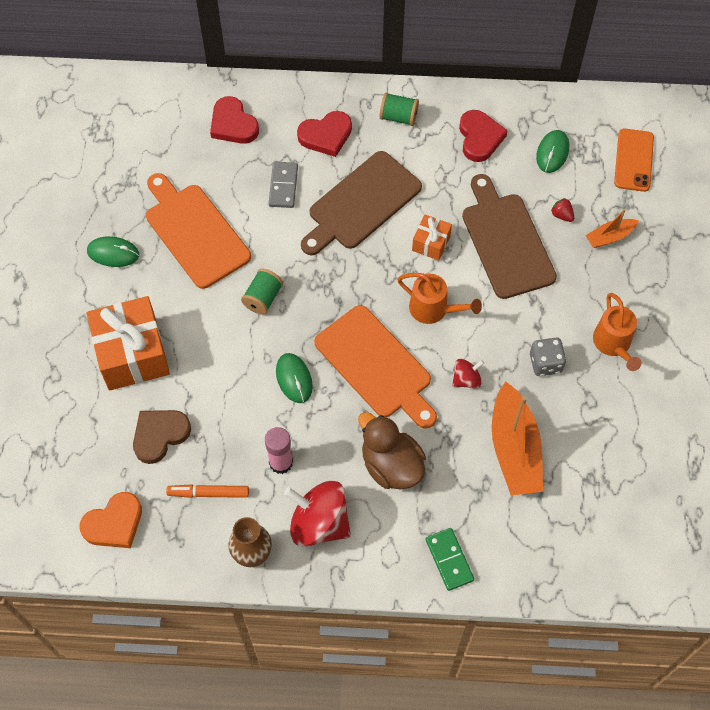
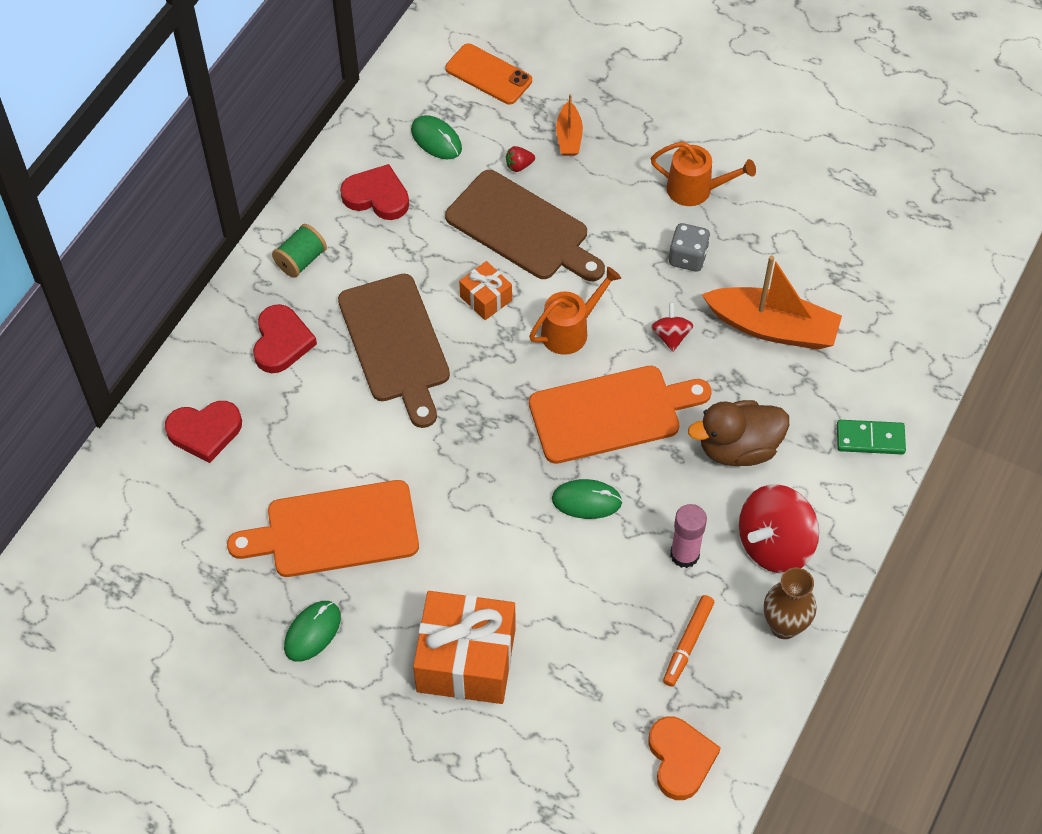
camera: 65 degrees left, 5 degrees down
brown heart [133,410,191,464] -> none
green spool [241,268,283,315] -> none
grey domino [269,162,298,208] -> none
brown cutting board [462,174,557,299] -> brown cutting board turned 150 degrees counterclockwise [445,170,605,281]

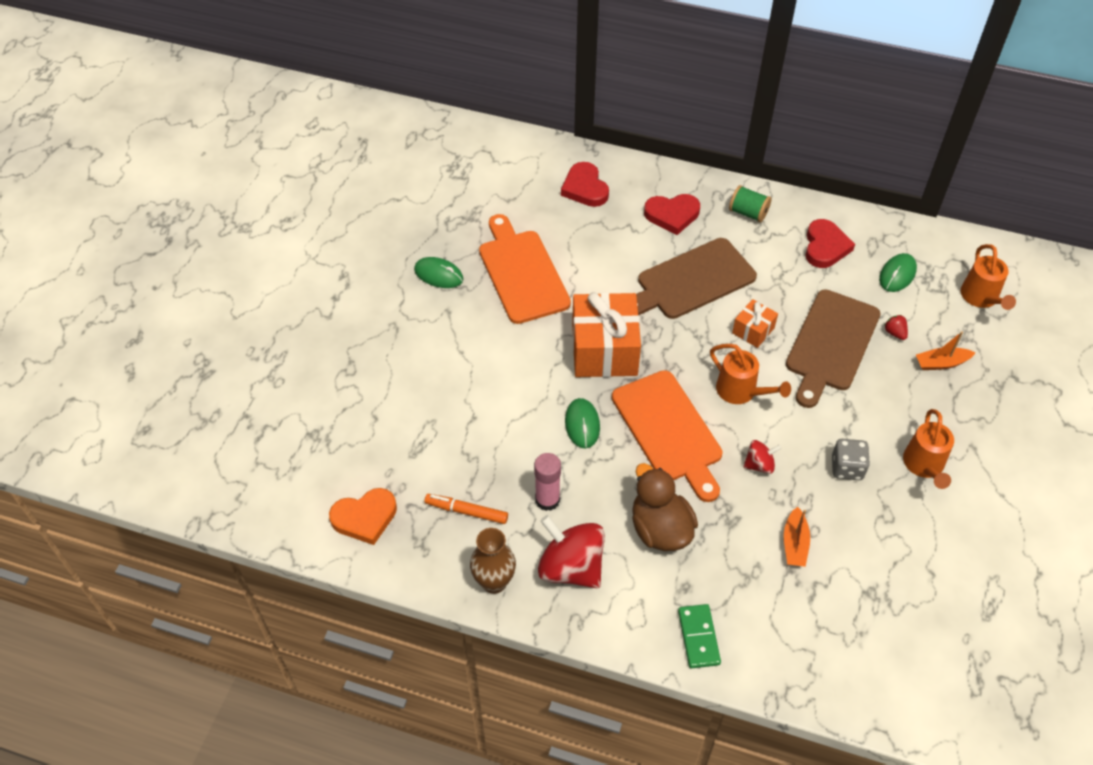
camera: 80 degrees right, 5 degrees down
orange gift [413,591,515,704] -> orange gift moved to [572,292,641,377]
orange phone [445,44,532,105] -> orange watering can [961,244,1016,310]
orange boat [702,255,842,350] -> orange boat [784,507,810,567], size x0.51

